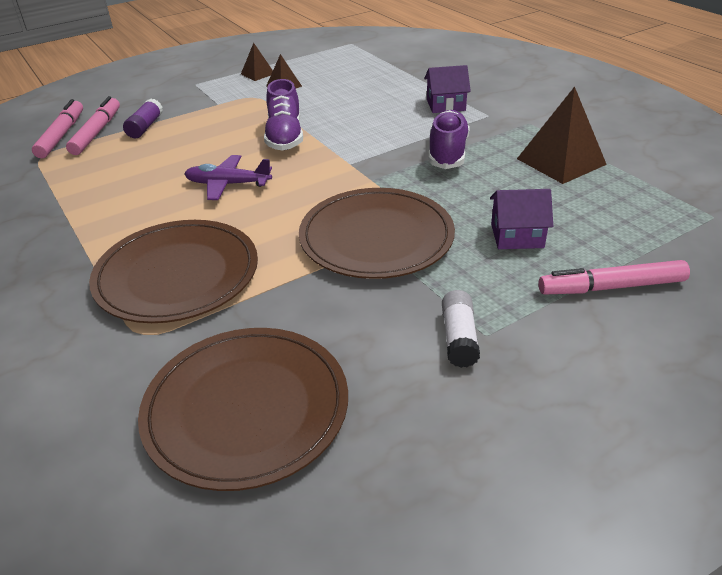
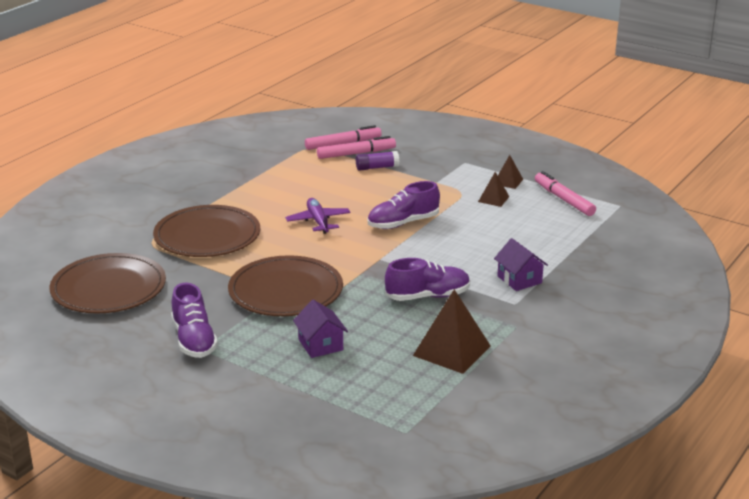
camera: 65 degrees right, 10 degrees down
white glue stick [442,290,480,368] -> purple shoe [171,283,218,358]
pink marker [538,260,690,295] -> pink marker moved to [535,171,596,216]

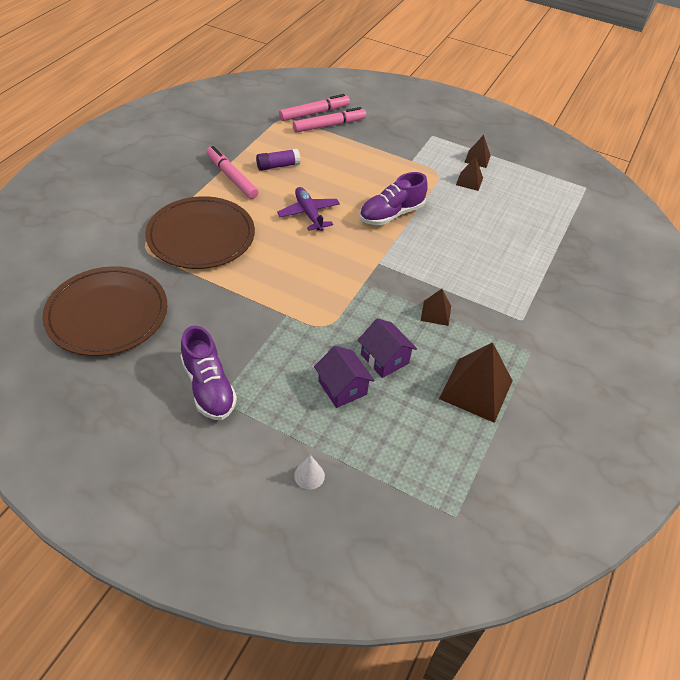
camera: 10 degrees left, 20 degrees up
brown plate [228,255,343,316] -> none
purple glue stick [356,151,399,171] -> purple glue stick moved to [256,149,301,171]
purple shoe [385,258,470,301] -> brown pyramid [421,289,451,326]
purple house [494,238,548,291] -> purple house moved to [358,318,417,378]
pink marker [535,171,596,216] -> pink marker moved to [206,146,259,199]
none -> white cone [294,455,325,490]

